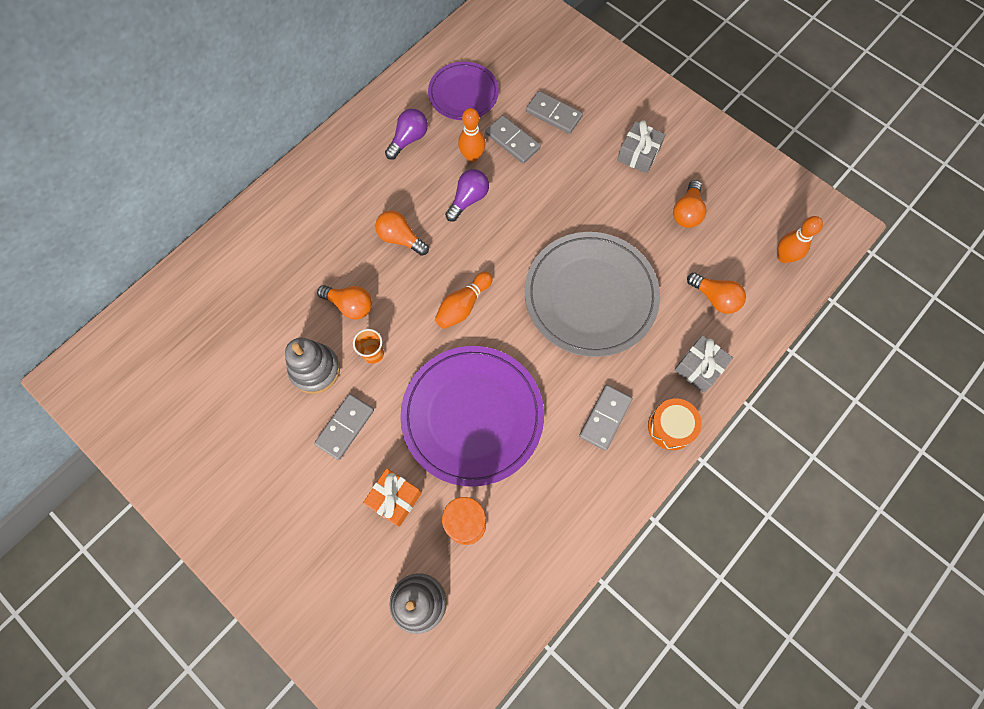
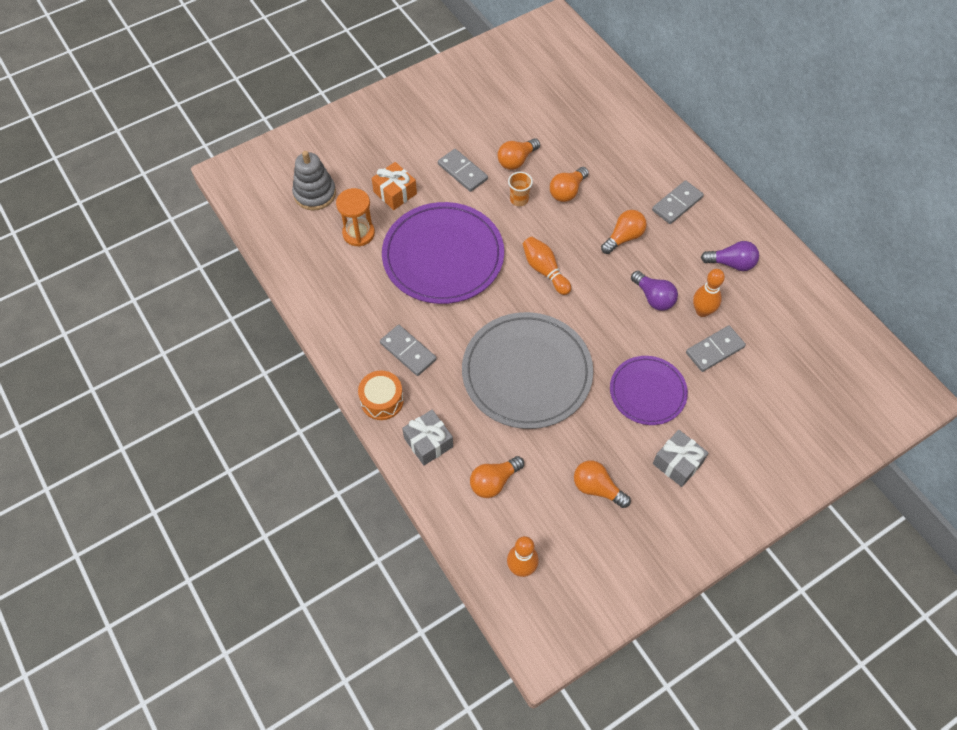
camera: 105 degrees right, 10 degrees down
grey stacking toy [285,338,340,394] -> orange light bulb [498,138,540,170]
purple light bulb [385,109,428,160] -> purple light bulb turned 45 degrees counterclockwise [701,241,759,271]
purple plate [428,62,499,120] -> purple plate moved to [610,356,688,425]
grey domino [526,91,583,134] -> grey domino moved to [652,180,704,224]

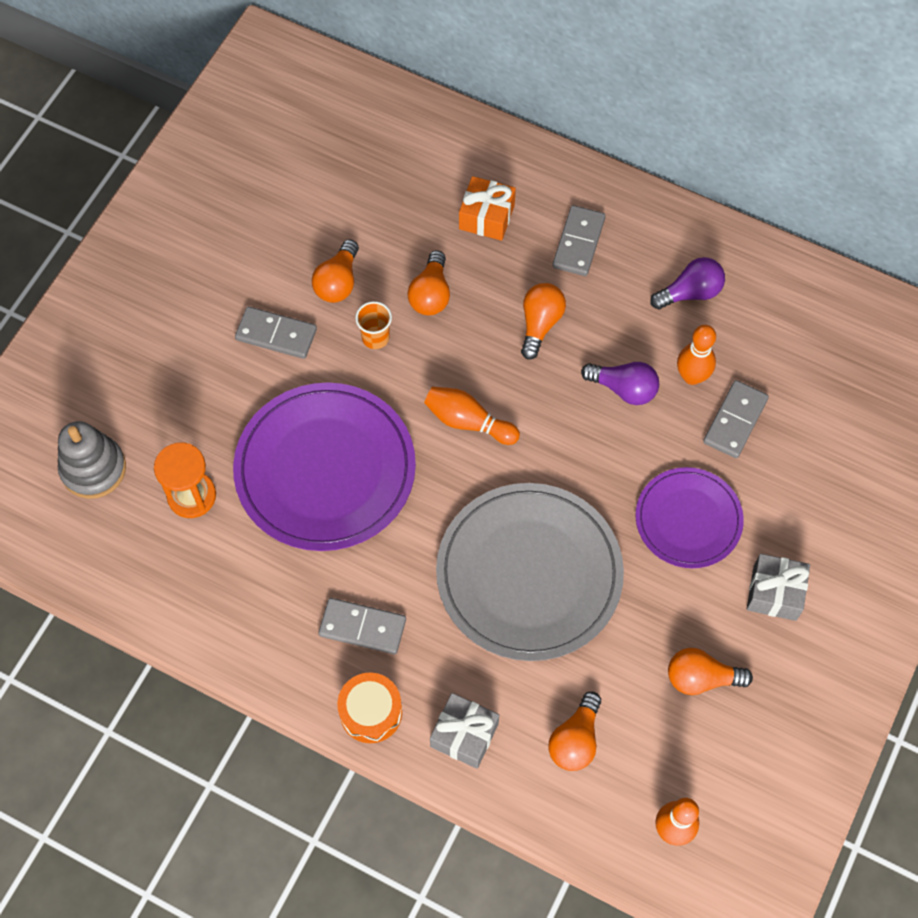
camera: 30 degrees left, 5 degrees up
orange gift [372,162,417,210] -> orange gift moved to [459,176,516,241]

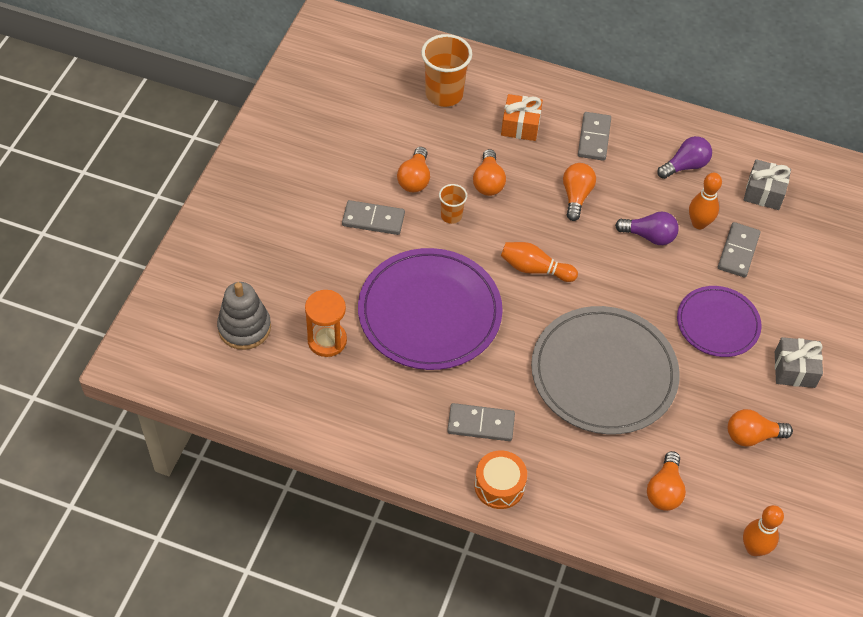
camera: 10 degrees left, 10 degrees down
grey gift [430,693,499,769] -> grey gift moved to [744,159,791,210]
none -> orange cup [421,34,472,107]

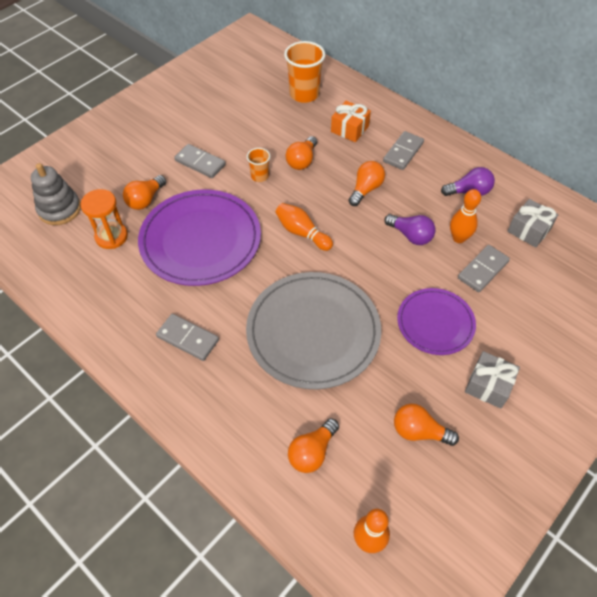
camera: 25 degrees right, 0 degrees up
orange light bulb [397,147,430,192] -> orange light bulb moved to [123,175,166,210]
orange drum [474,450,527,509] -> none

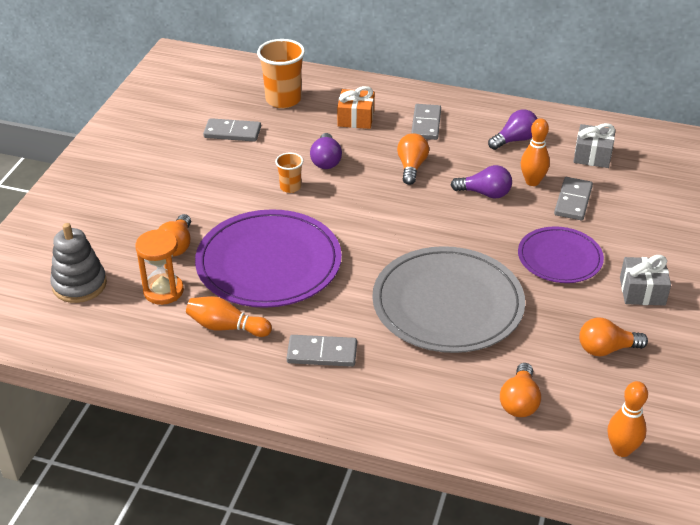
camera: 25 degrees left, 15 degrees down
grey domino [174,144,226,178] -> grey domino moved to [203,118,261,142]
orange bowling pin [275,203,333,251] -> orange bowling pin moved to [186,296,272,337]
orange light bulb [286,136,317,170] -> purple light bulb [310,133,342,169]

